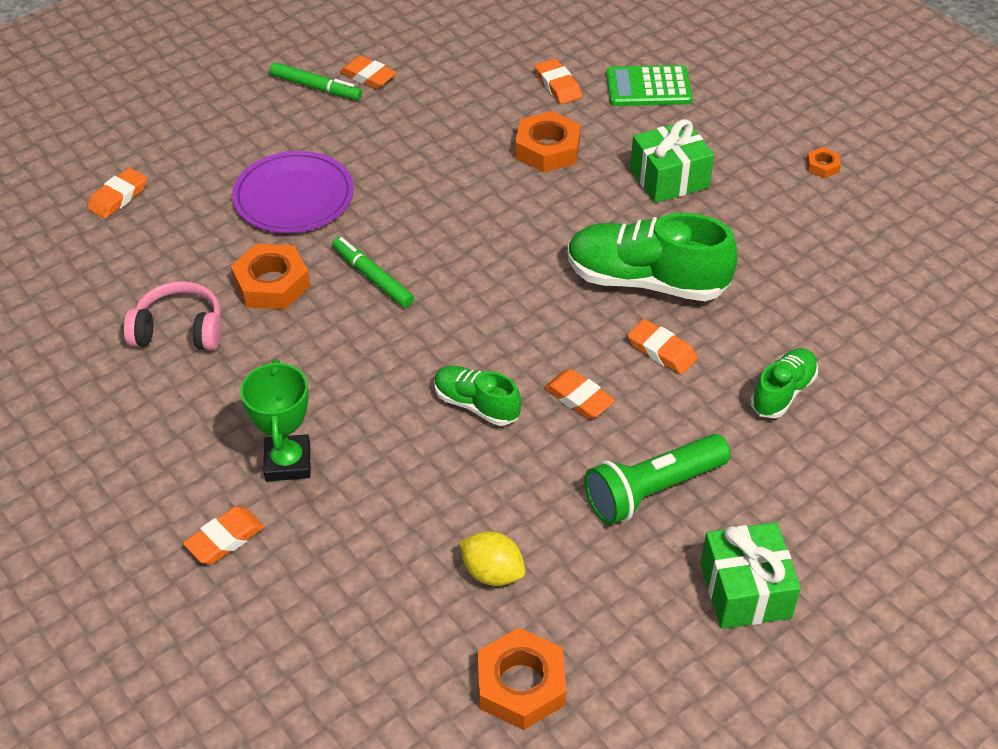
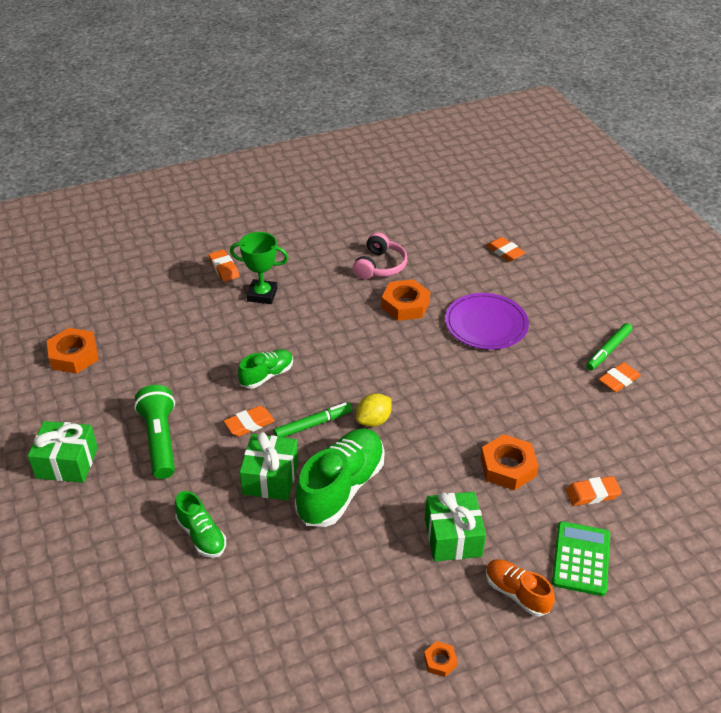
camera: 105 degrees right, 5 degrees down
green marker [332,237,414,308] -> green marker moved to [273,402,353,438]
yellow lemon [459,531,526,586] -> yellow lemon moved to [356,393,392,427]
orange eraser [627,319,698,375] -> green gift [240,432,298,500]
none -> orange shoe [486,559,555,617]

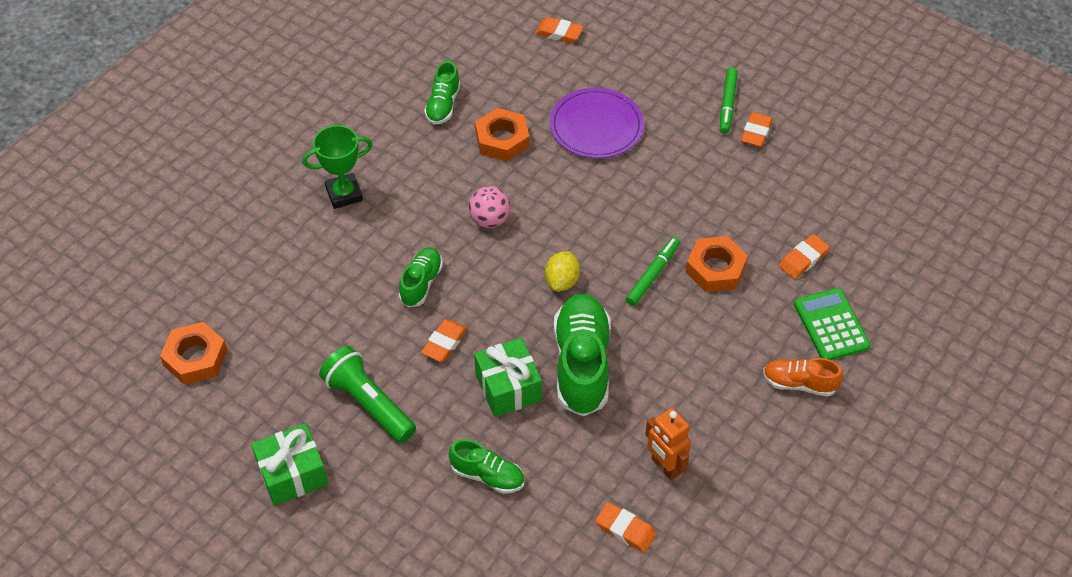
camera: 30 degrees left, 10 degrees up
orange eraser [208,249,239,282] -> orange eraser moved to [595,502,657,553]
green marker [273,402,353,438] -> green marker moved to [626,237,680,306]
pink headphones [353,232,408,279] -> green shoe [424,61,461,125]
orange nut [424,641,458,677] -> none
green gift [425,492,486,562] -> none
none -> pink ball [469,186,510,228]
none -> orange robot [645,408,691,480]

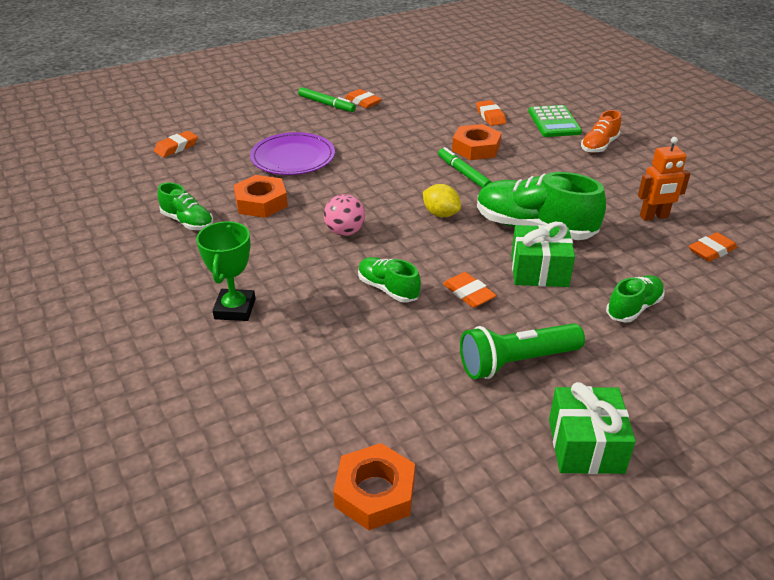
camera: 65 degrees left, 15 degrees down
green calculator [794,288,871,360] -> green calculator turned 105 degrees counterclockwise [528,105,582,137]

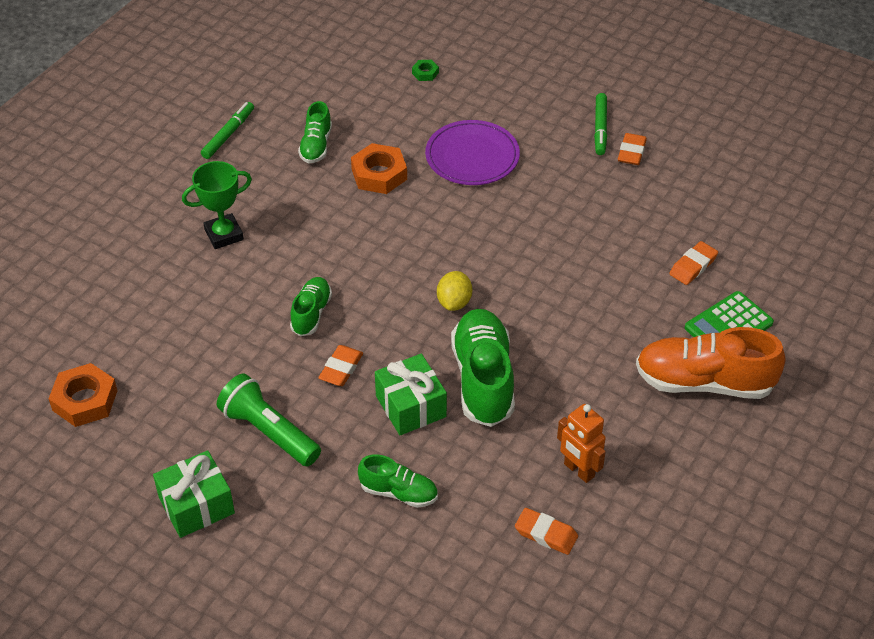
camera: 60 degrees right, 10 degrees up
orange eraser [154,131,198,157] -> green nut [412,60,439,81]
pink ball [324,194,365,236] -> none
green marker [438,147,491,188] -> green marker moved to [201,102,254,159]
orange nut [452,124,501,160] -> none
orange shoe [581,110,621,153] -> orange shoe [636,327,785,399], size x1.82

